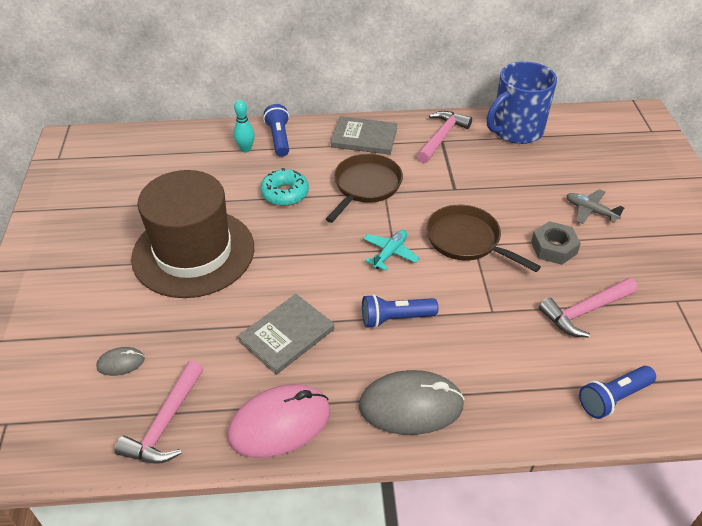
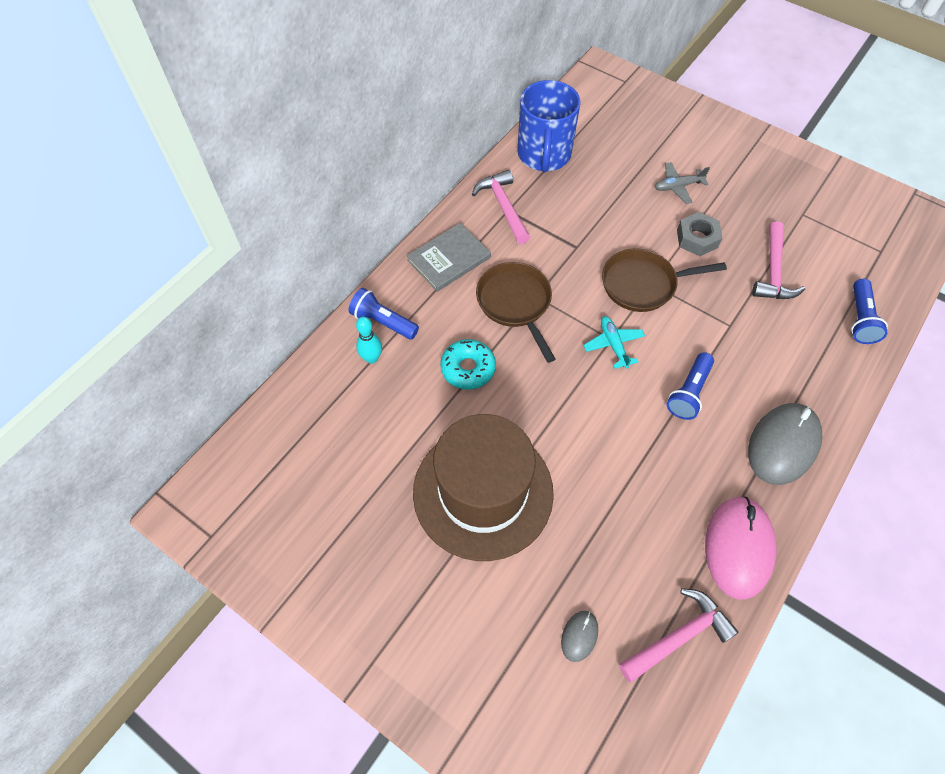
camera: 50 degrees left, 15 degrees up
pink hammer [114,361,203,464] -> pink hammer turned 90 degrees counterclockwise [619,588,739,683]
grey book [238,294,334,375] -> none

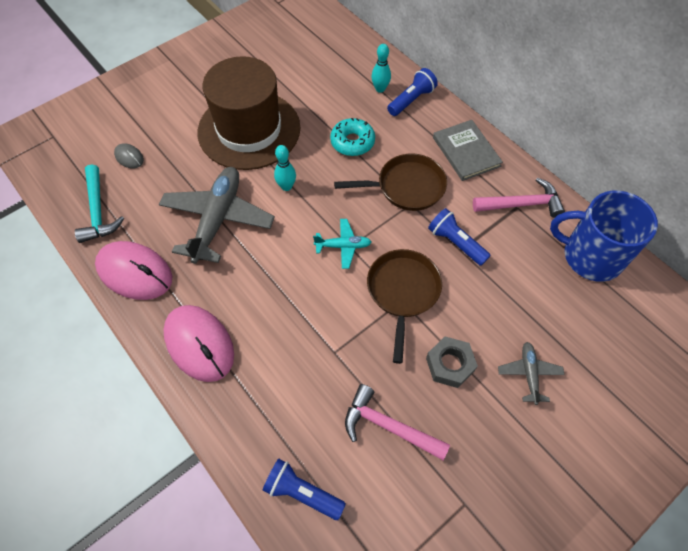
camera: 105 degrees right, 0 degrees up
pink hammer [619,588,739,683] -> turquoise hammer [75,164,124,243]
blue flashlight [667,352,714,420] -> blue flashlight moved to [428,208,491,266]
grey mouse [748,403,822,485] -> pink mouse [163,305,234,382]
none -> grey plane [159,167,275,264]
none -> turquoise bowling pin [274,145,296,191]

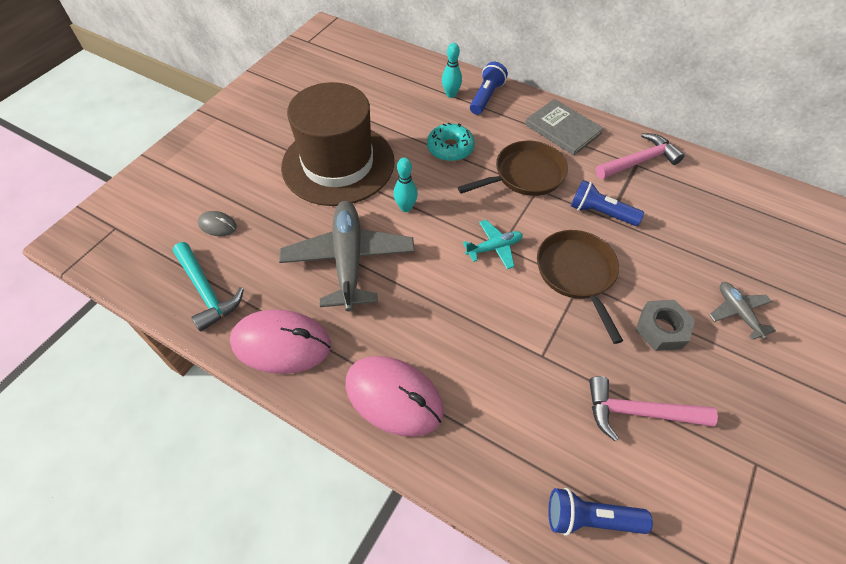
camera: 20 degrees left, 5 degrees down
blue mug [550,190,658,282] -> none

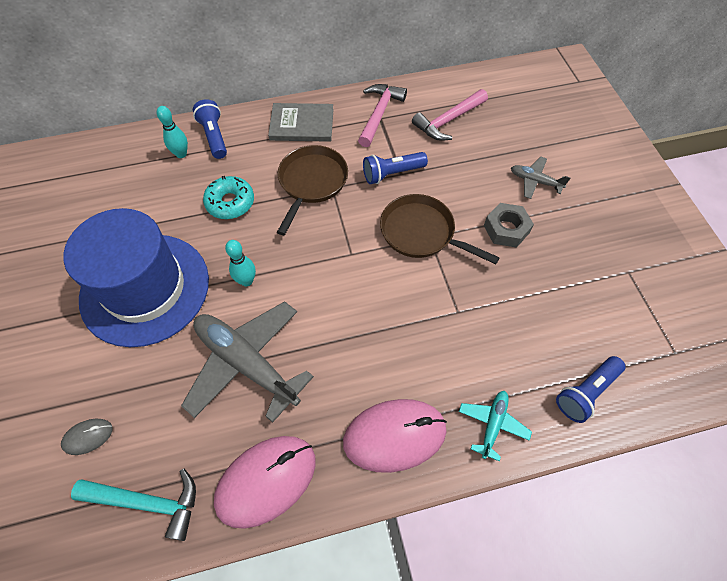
camera: 45 degrees left, 5 degrees up
brown hat [281,82,395,206] -> blue hat [63,208,209,347]
turquoise plane [463,220,523,269] -> turquoise plane moved to [459,391,532,461]
pink hammer [589,376,718,442] -> pink hammer moved to [412,89,488,141]

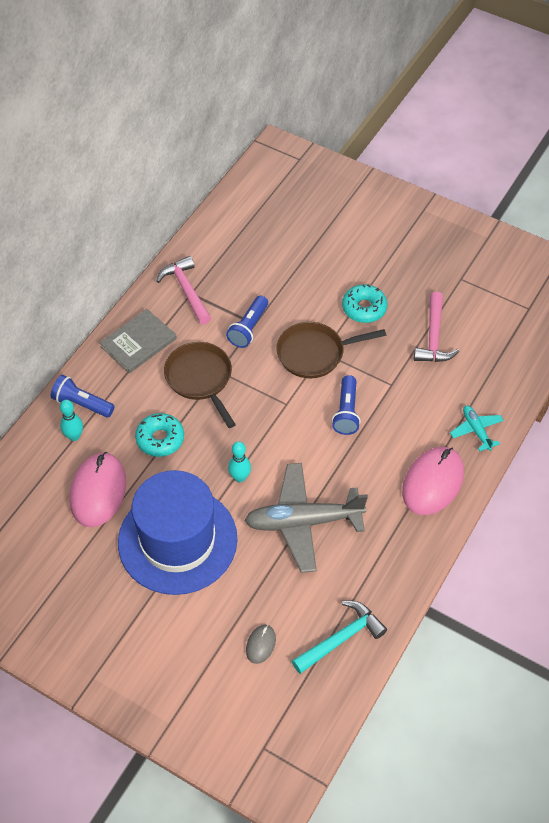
camera: 45 degrees left, 5 degrees down
pink mouse [214,436,316,529] -> pink mouse moved to [70,452,126,527]
pink hammer [412,89,488,141] -> pink hammer moved to [414,292,459,362]
grey nut [484,203,534,248] -> turquoise donut [342,284,388,323]
grey plane [511,157,570,199] -> none
blue flashlight [556,356,626,423] -> blue flashlight moved to [332,375,361,435]

